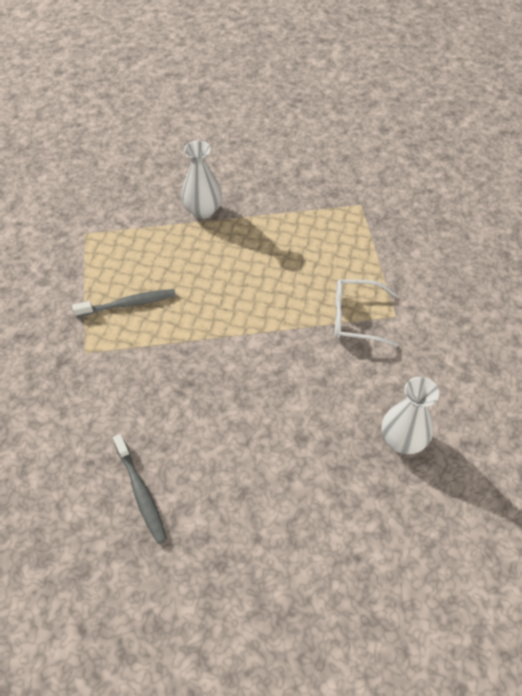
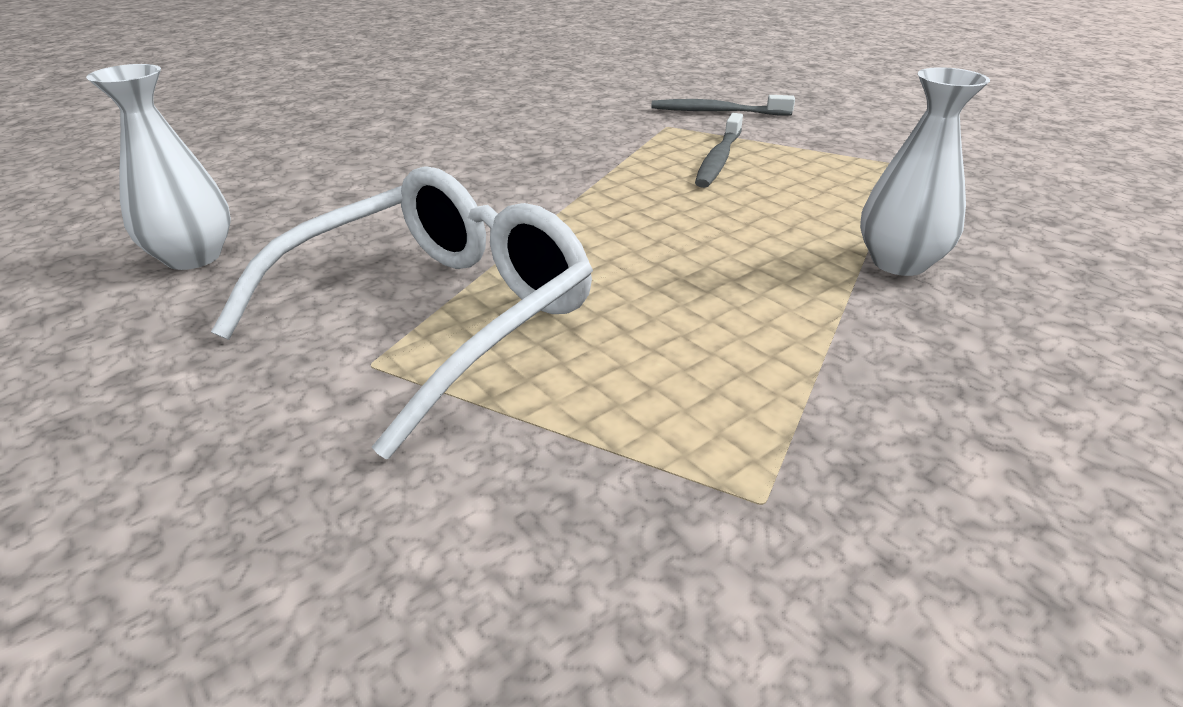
camera: 125 degrees right, 20 degrees down
grey toothbrush [113,434,167,544] -> grey toothbrush moved to [651,95,795,115]
white glasses [335,279,398,346] -> white glasses [211,167,593,459], size x1.74

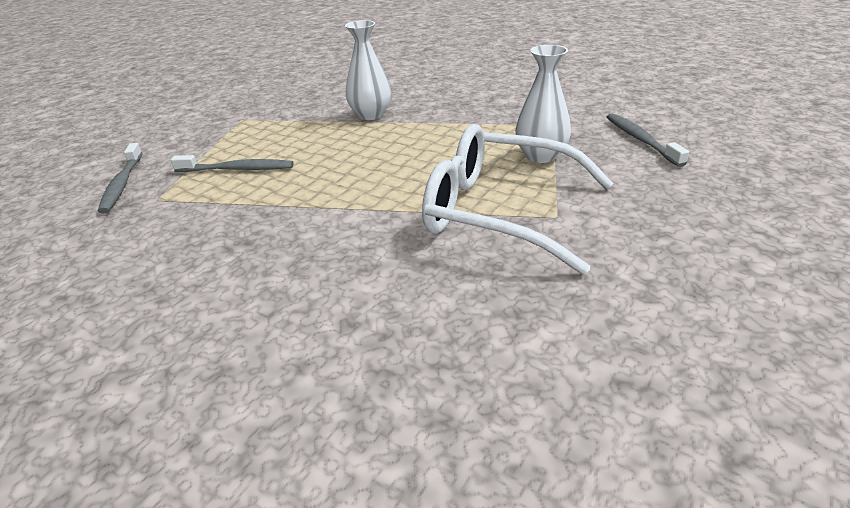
camera: 105 degrees left, 0 degrees up
white vase [86,64,231,270] -> white vase moved to [515,45,571,163]
none -> grey toothbrush [607,113,689,167]

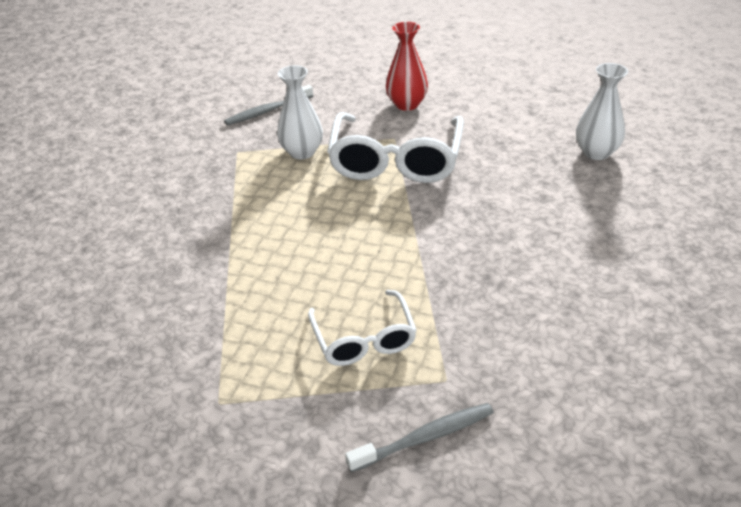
camera: 105 degrees left, 5 degrees up
grey toothbrush [171,155,294,172] -> white glasses [308,290,417,366]
white vase [345,20,391,120] -> white vase moved to [576,63,628,160]
none -> red vase [386,22,428,111]

